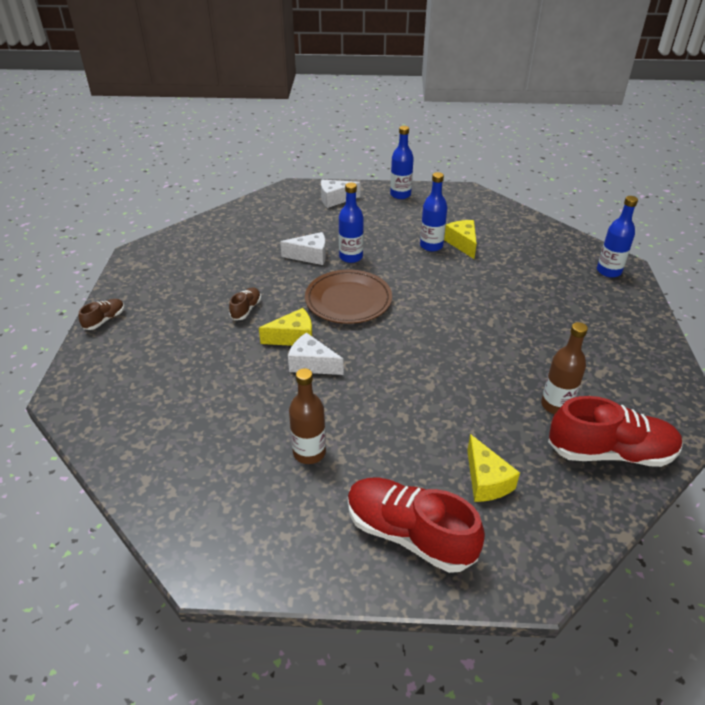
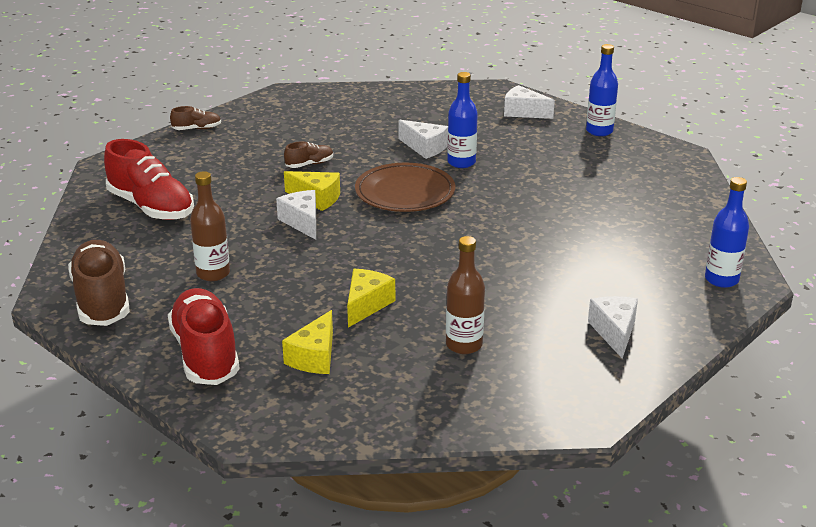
camera: 40 degrees right, 10 degrees down
blue bottle [420,172,447,251] -> none
yellow cheese [444,220,477,259] -> yellow cheese moved to [347,269,395,328]
red shoe [548,396,683,467] -> red shoe moved to [104,139,194,220]
none -> brown shoe [68,240,130,326]
none -> white cheese [588,296,638,359]

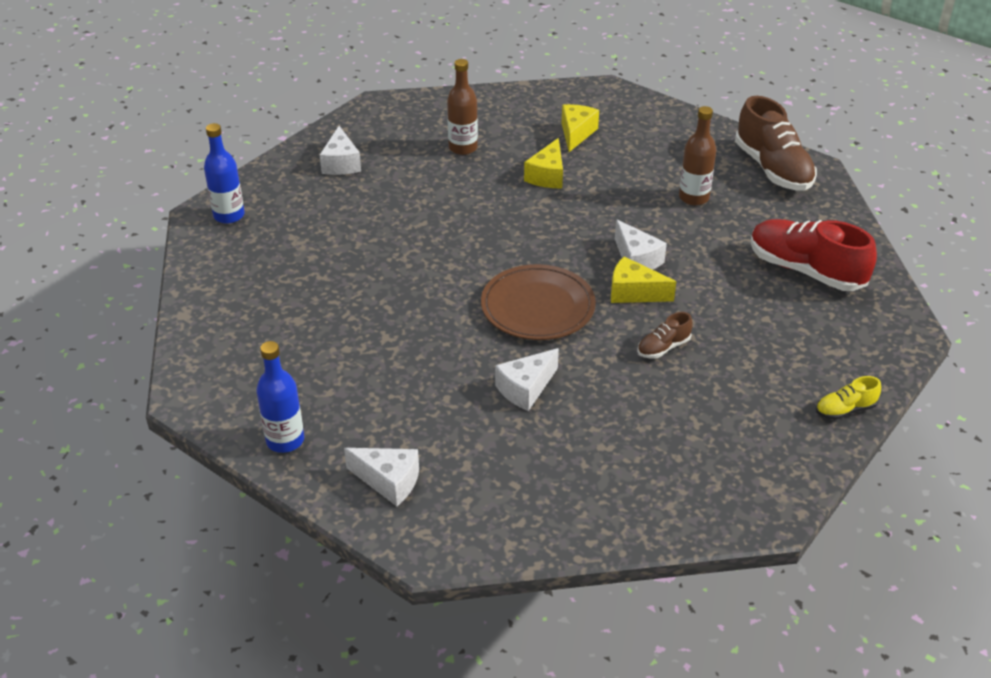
camera: 175 degrees right, 10 degrees up
red shoe [168,288,240,385] -> none
brown shoe [170,106,221,130] -> yellow shoe [816,376,881,420]
white cheese [398,120,448,159] -> white cheese turned 75 degrees counterclockwise [495,348,559,411]
blue bottle [447,72,478,168] -> none

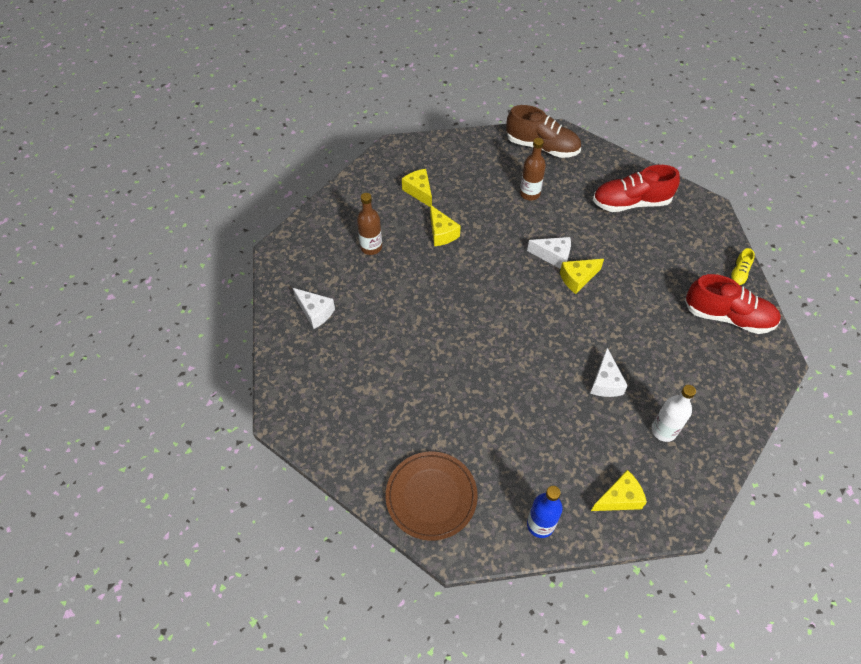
camera: 45 degrees left, 15 degrees up
blue bottle [204,123,245,224] -> none
white cheese [344,448,419,506] -> yellow cheese [591,470,647,511]
brown plate [481,264,596,340] -> brown plate moved to [385,452,478,541]
brown shoe [637,312,693,359] -> none
none -> white bottle [652,385,696,442]
none -> red shoe [685,274,781,334]

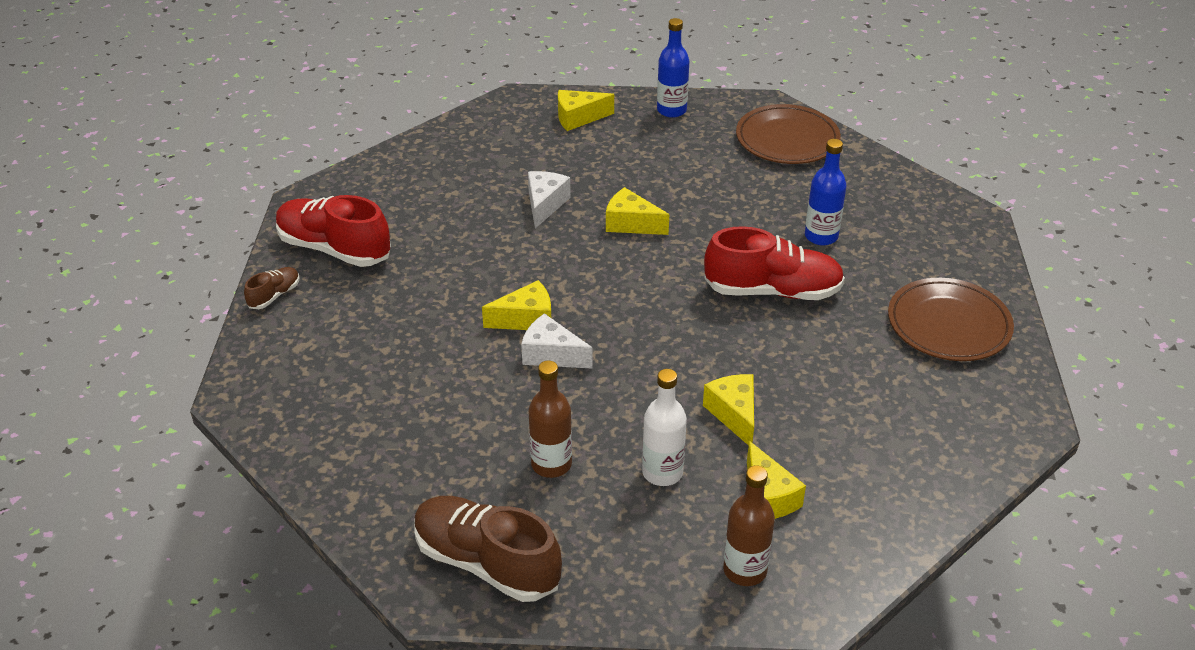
camera: 170 degrees left, 15 degrees down
white cheese [293,288,335,329] -> brown plate [888,278,1014,361]
brown bottle [357,193,382,255] -> brown bottle moved to [723,465,775,586]
red shoe [593,165,680,212] -> red shoe moved to [704,226,845,300]
white bottle [652,385,696,442] -> white bottle moved to [642,369,687,486]
yellow shoe [729,248,755,286] -> brown shoe [244,267,299,309]
none -> yellow cheese [606,187,669,235]
none -> blue bottle [805,139,847,245]

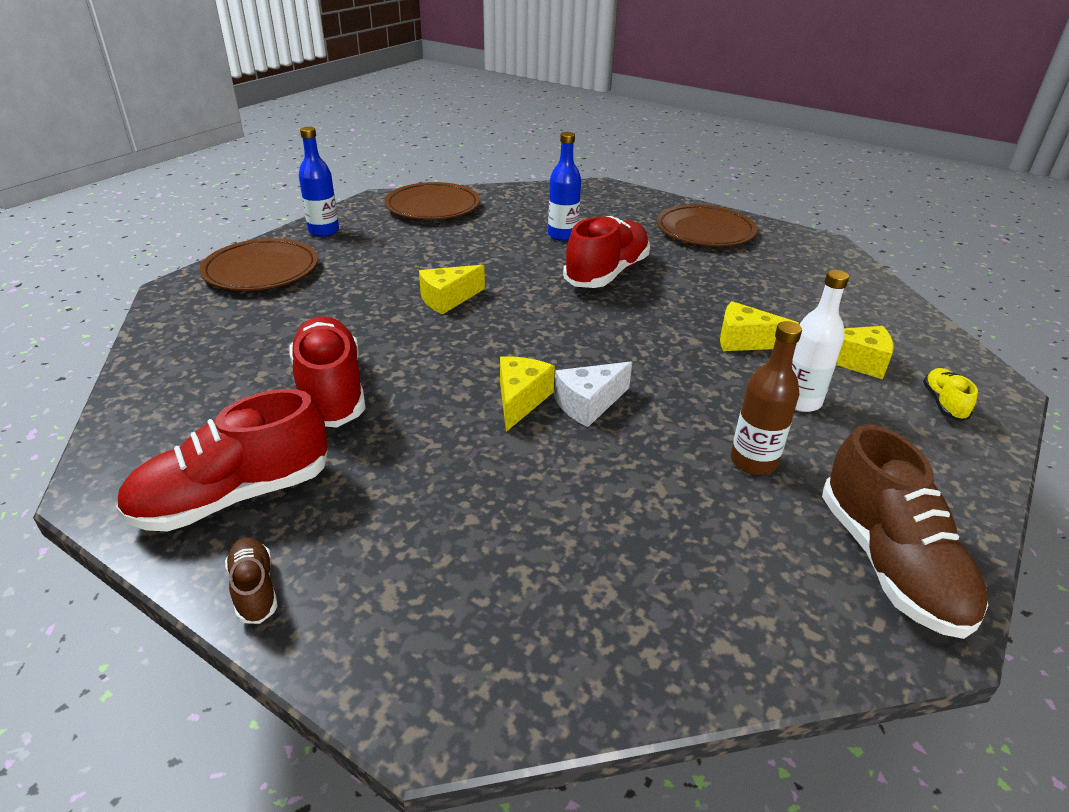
camera: 60 degrees left, 5 degrees down
brown shoe [414,496,562,602] -> brown shoe turned 75 degrees counterclockwise [822,424,988,639]
white cheese [528,171,571,228] -> none
yellow cheese [558,90,614,131] -> brown plate [200,238,318,291]
brown bottle [723,465,775,586] -> yellow shoe [923,368,978,421]
none -> red shoe [289,317,366,428]

